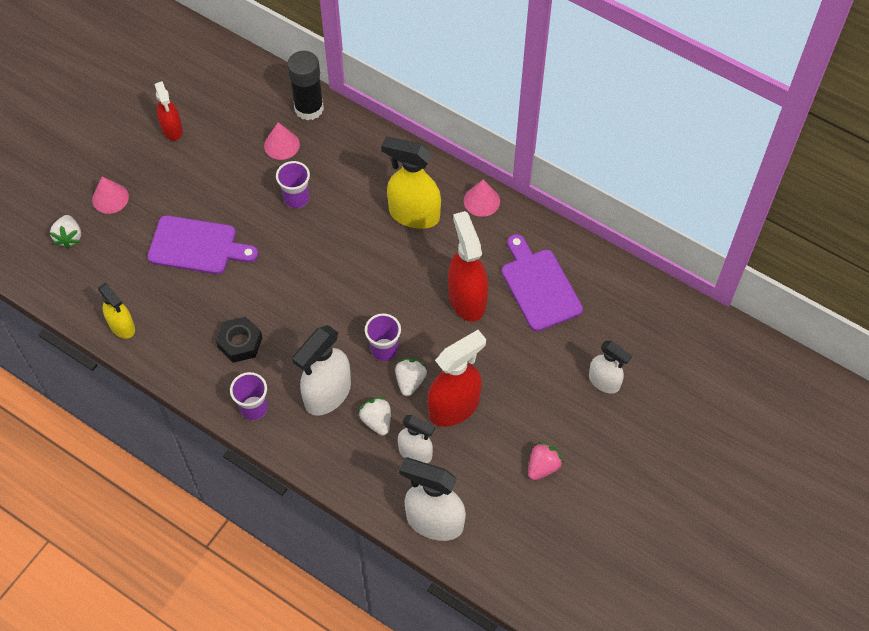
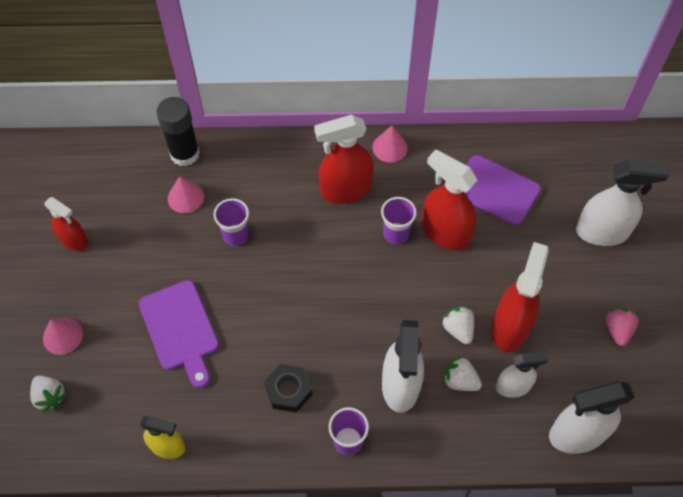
camera: 35 degrees left, 0 degrees up
purple cutting board [147,215,258,274] -> purple cutting board turned 90 degrees clockwise [139,280,219,388]
purple cup [365,313,401,361] -> purple cup moved to [381,197,417,244]
yellow spray bottle [381,137,441,229] -> red spray bottle [314,115,374,204]
white spray bottle [589,340,632,394] -> white spray bottle [576,159,670,246], size x1.63

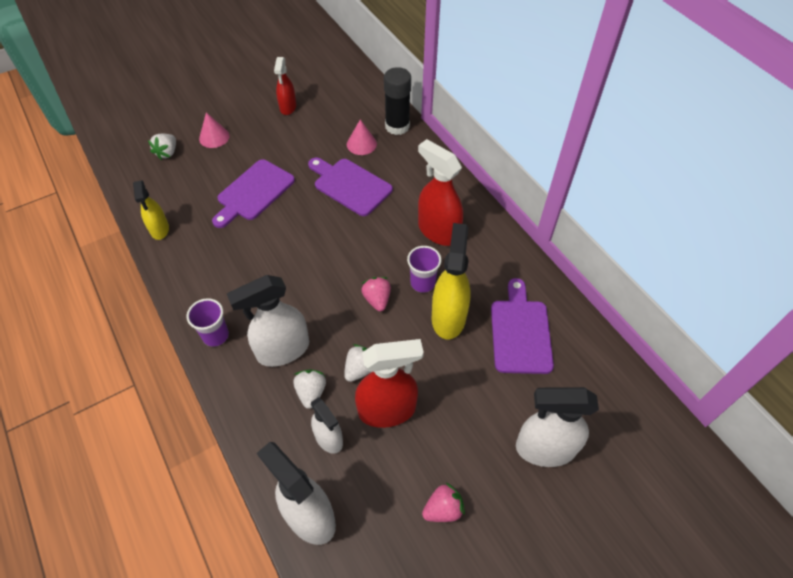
camera: 60 degrees right, 5 degrees down
purple cup [213,198,249,246] -> purple cutting board [308,158,393,216]
black nut [264,364,312,413] -> none
pink cone [372,126,408,162] -> none
red spray bottle [422,149,477,250] -> yellow spray bottle [432,223,471,339]
white spray bottle [576,159,670,246] -> white spray bottle turned 120 degrees clockwise [516,387,599,467]
none -> pink strawberry [361,277,391,311]

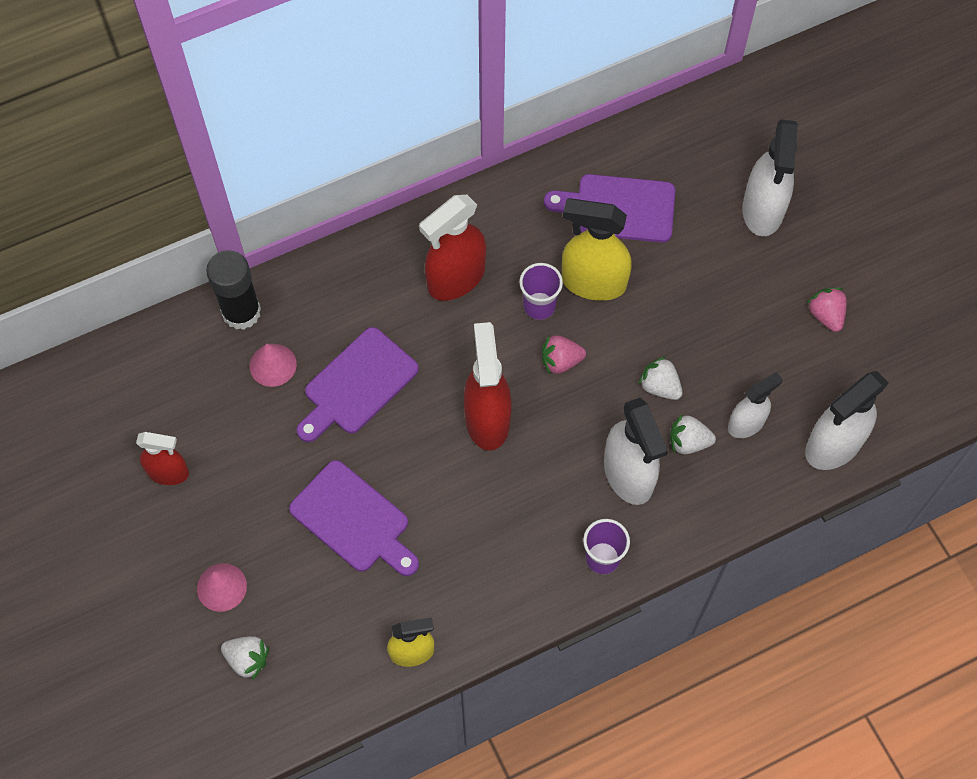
camera: 85 degrees left, 10 degrees up
red spray bottle [355,339,424,428] -> red spray bottle moved to [464,322,512,450]

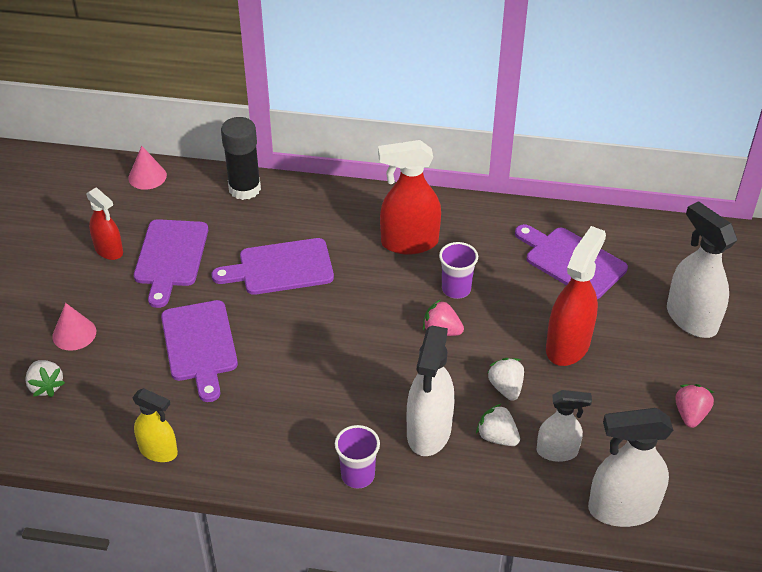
camera: 35 degrees right, 20 degrees down
pink cone [250,344,297,387] -> pink cone moved to [128,146,167,190]
red spray bottle [464,322,512,450] -> red spray bottle moved to [546,226,606,366]
yellow spray bottle [562,198,632,301] -> none
white spray bottle [743,120,798,236] -> white spray bottle turned 105 degrees clockwise [667,201,737,338]
none -> purple cutting board [134,219,208,308]

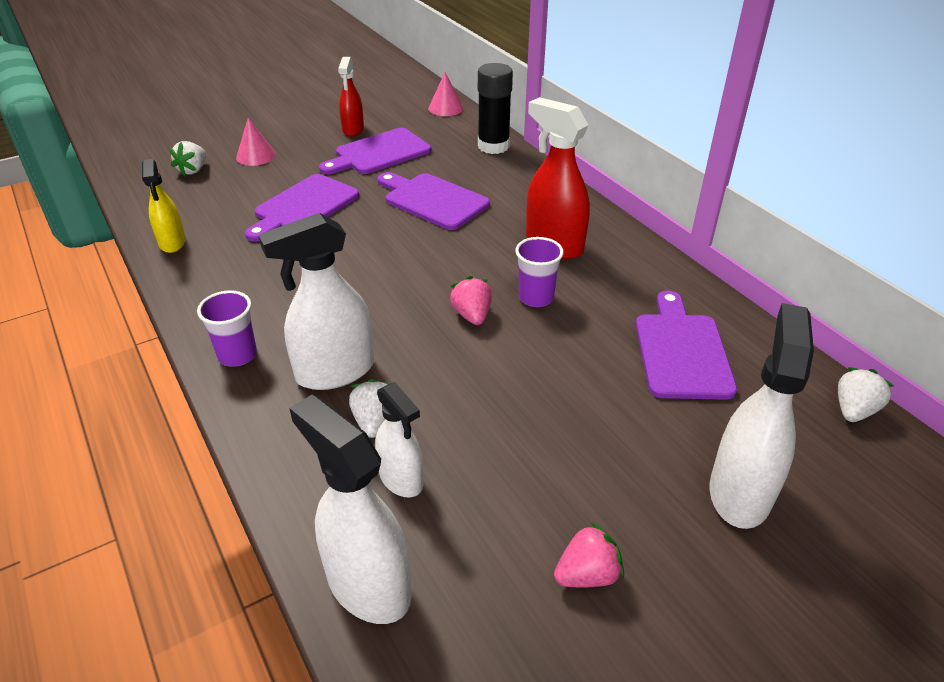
camera: 50 degrees right, 5 degrees down
white strawberry [487,358,524,401] -> white strawberry moved to [838,367,894,422]
red spray bottle [546,226,606,366] -> none

